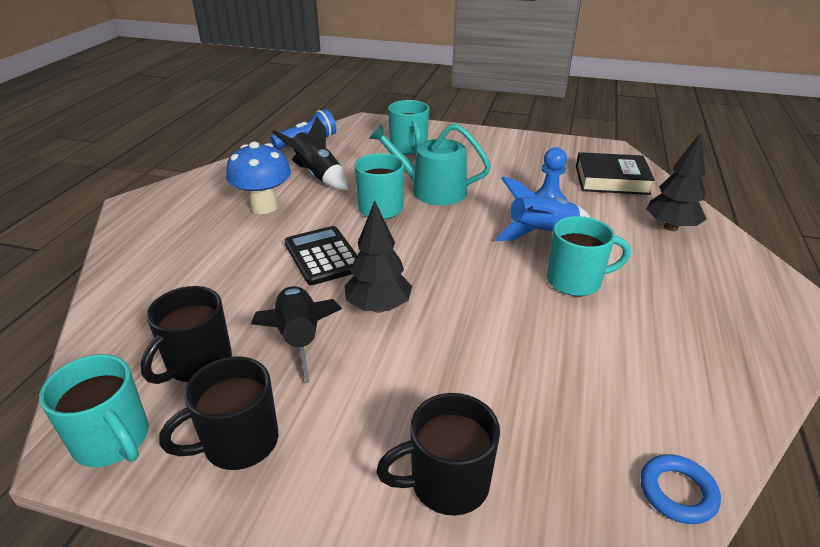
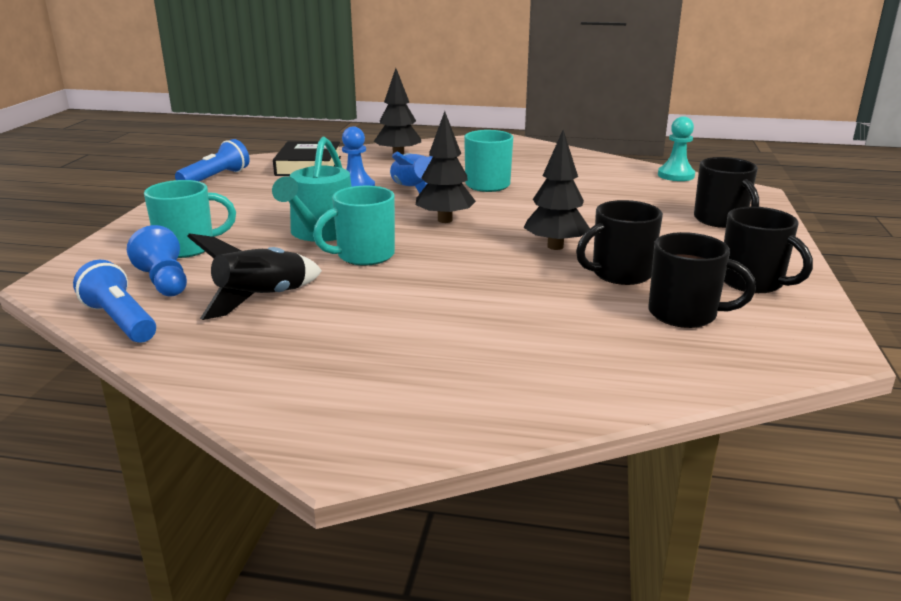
camera: 95 degrees left, 10 degrees down
turquoise mug [39,354,149,467] -> none
blue mushroom [226,142,291,214] -> none
black rocket [251,286,342,383] -> black mug [576,200,663,285]
black calculator [285,226,357,285] -> none
blue ring [640,454,721,524] -> turquoise pawn [658,116,695,181]
none -> blue pawn [127,225,187,297]
none -> blue flashlight [175,139,250,181]
none -> black tree [416,111,476,223]

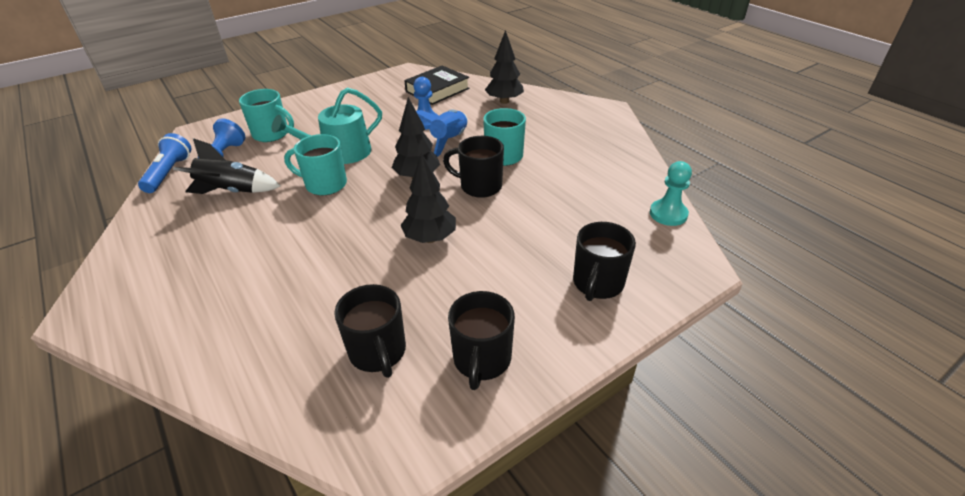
camera: 45 degrees right, 15 degrees up
blue flashlight [175,139,250,181] -> none
black mug [576,200,663,285] -> black mug moved to [443,136,504,198]

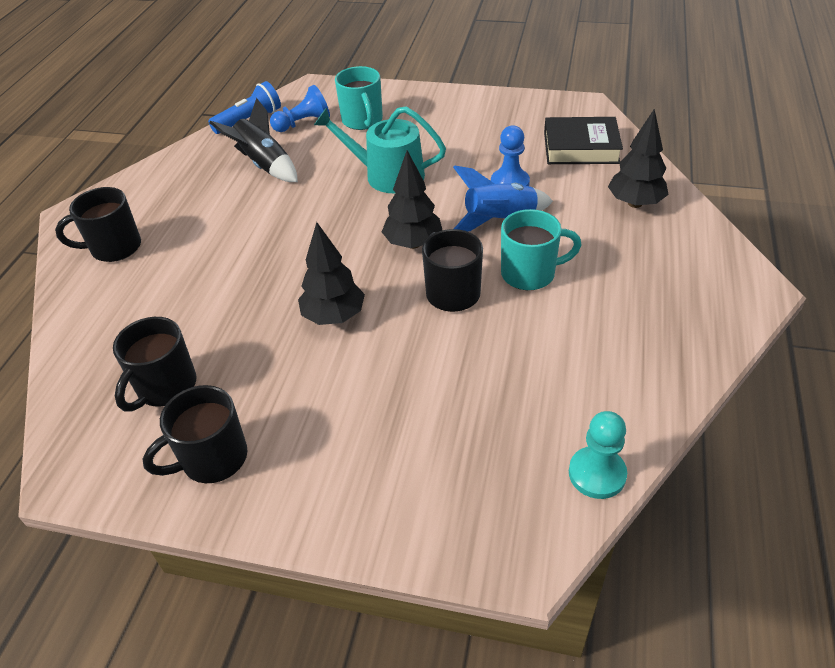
camera: 50 degrees right, 5 degrees up
turquoise mug [284,134,347,195] -> none
black mug [573,222,636,301] -> black mug moved to [55,187,141,262]

